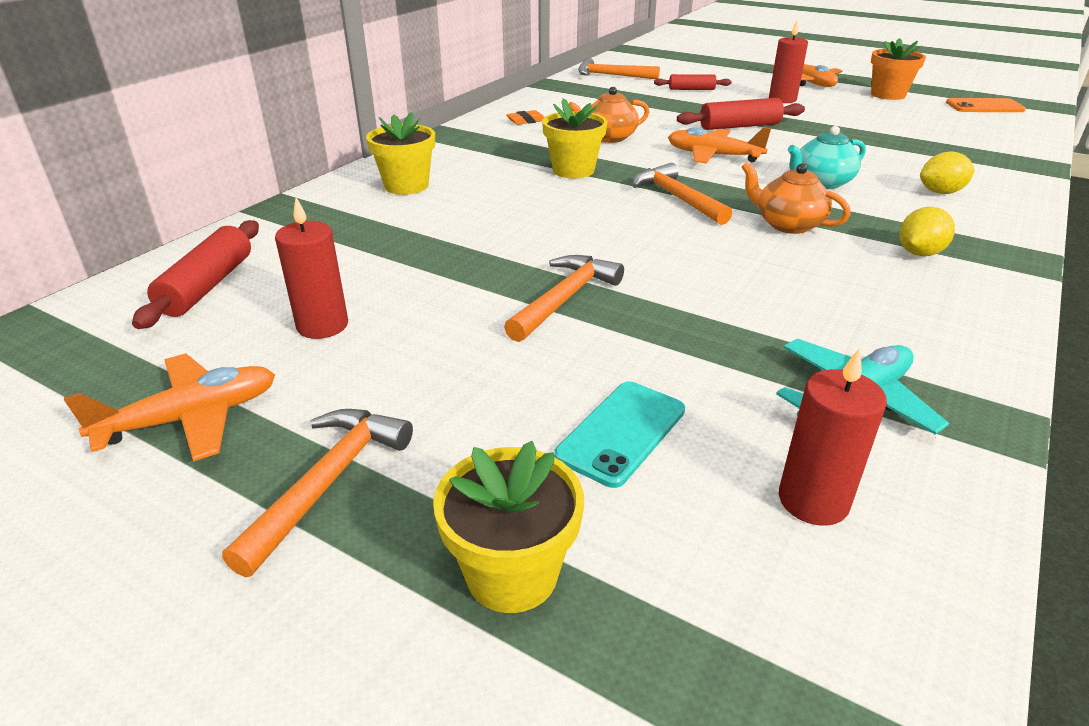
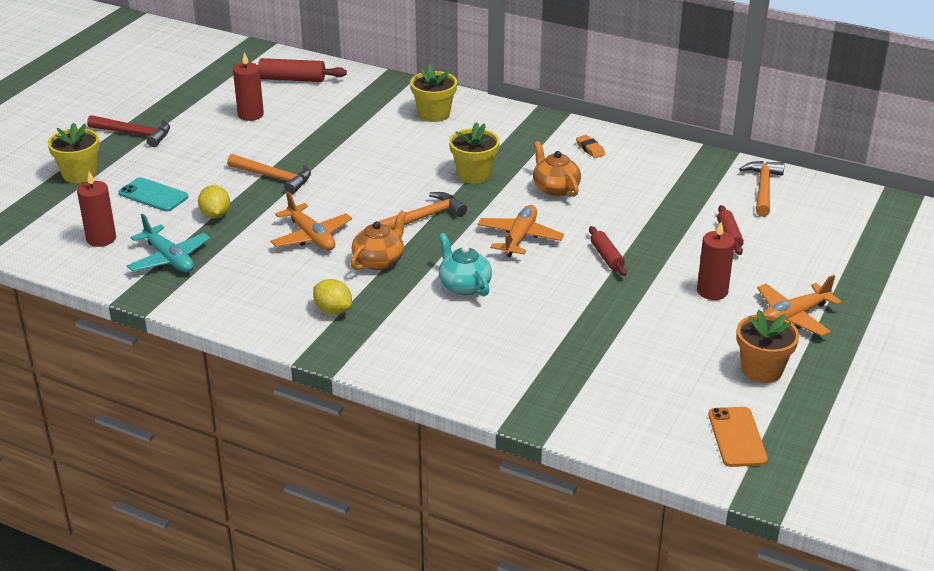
camera: 85 degrees right, 0 degrees up
orange plane [64,354,275,462] -> orange plane moved to [271,192,352,251]
orange hammer [222,409,413,577] -> red hammer [87,115,170,147]
red rolling pin [677,98,805,130] -> red rolling pin [589,226,627,276], size x0.65
yellow lemon [920,152,975,194] -> yellow lemon moved to [198,185,230,219]

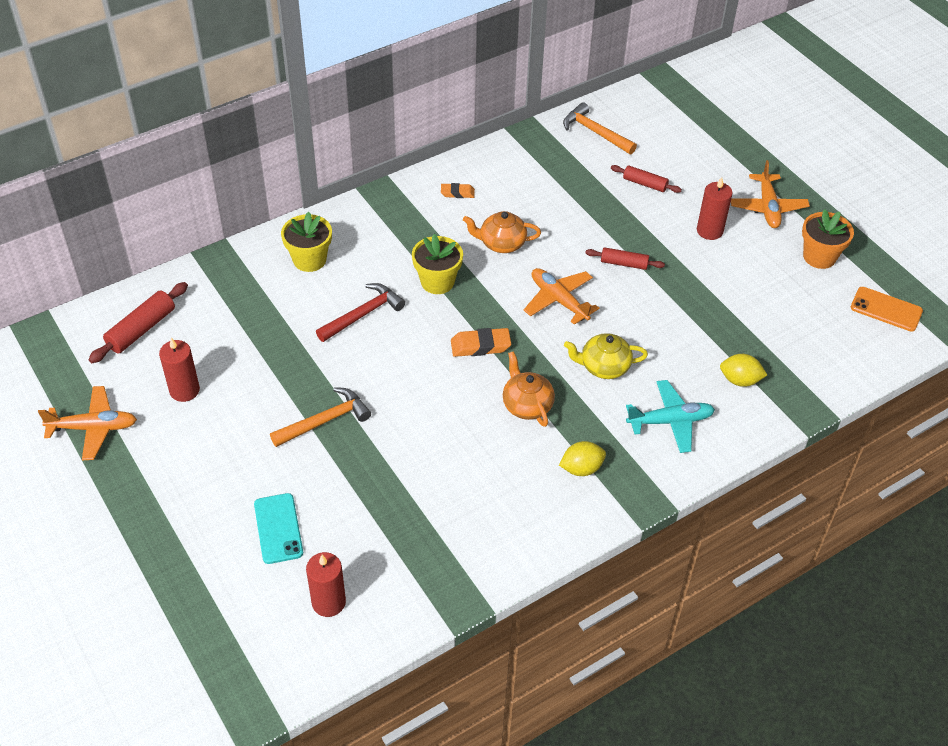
camera: 60 degrees left, 15 degrees up
yellow flower pot [47,123,100,183] -> none
red hammer [87,115,170,147] -> red hammer moved to [316,283,405,342]
turquoise phone [119,177,189,212] -> turquoise phone turned 75 degrees counterclockwise [254,493,303,564]
turquoise plane [127,214,210,272] -> turquoise plane moved to [626,380,715,453]
yellow lemon [198,185,230,219] -> yellow lemon moved to [720,354,767,387]
orange plane [271,192,352,251] -> orange plane moved to [38,386,137,460]
orange hammer [378,192,467,230] -> orange eraser [451,328,511,357]
turquoise teapot [439,233,492,296] -> yellow teapot [564,333,648,379]

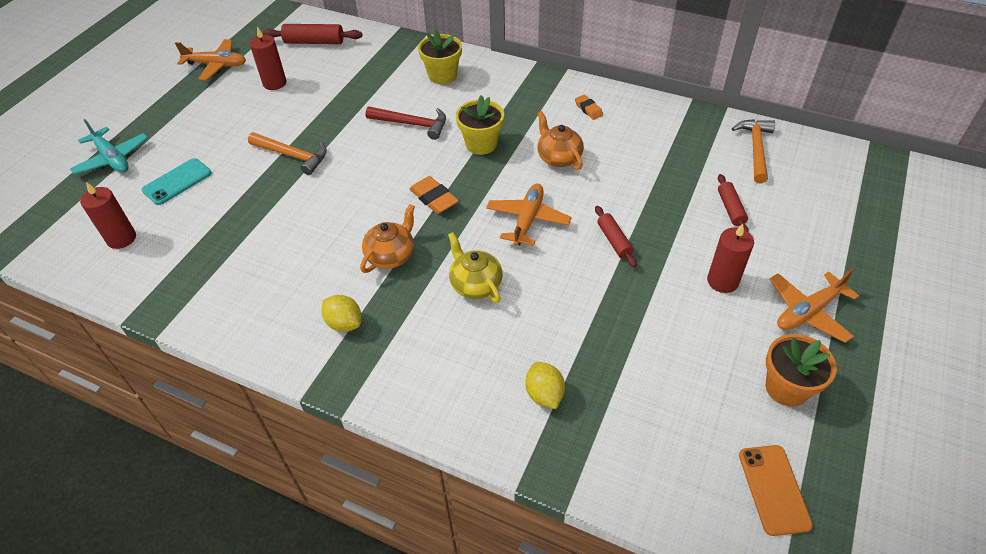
camera: 60 degrees right, 0 degrees up
orange plane [38,386,137,460] -> orange plane turned 45 degrees counterclockwise [175,39,246,81]
turquoise plane [626,380,715,453] -> turquoise plane moved to [70,119,148,175]

